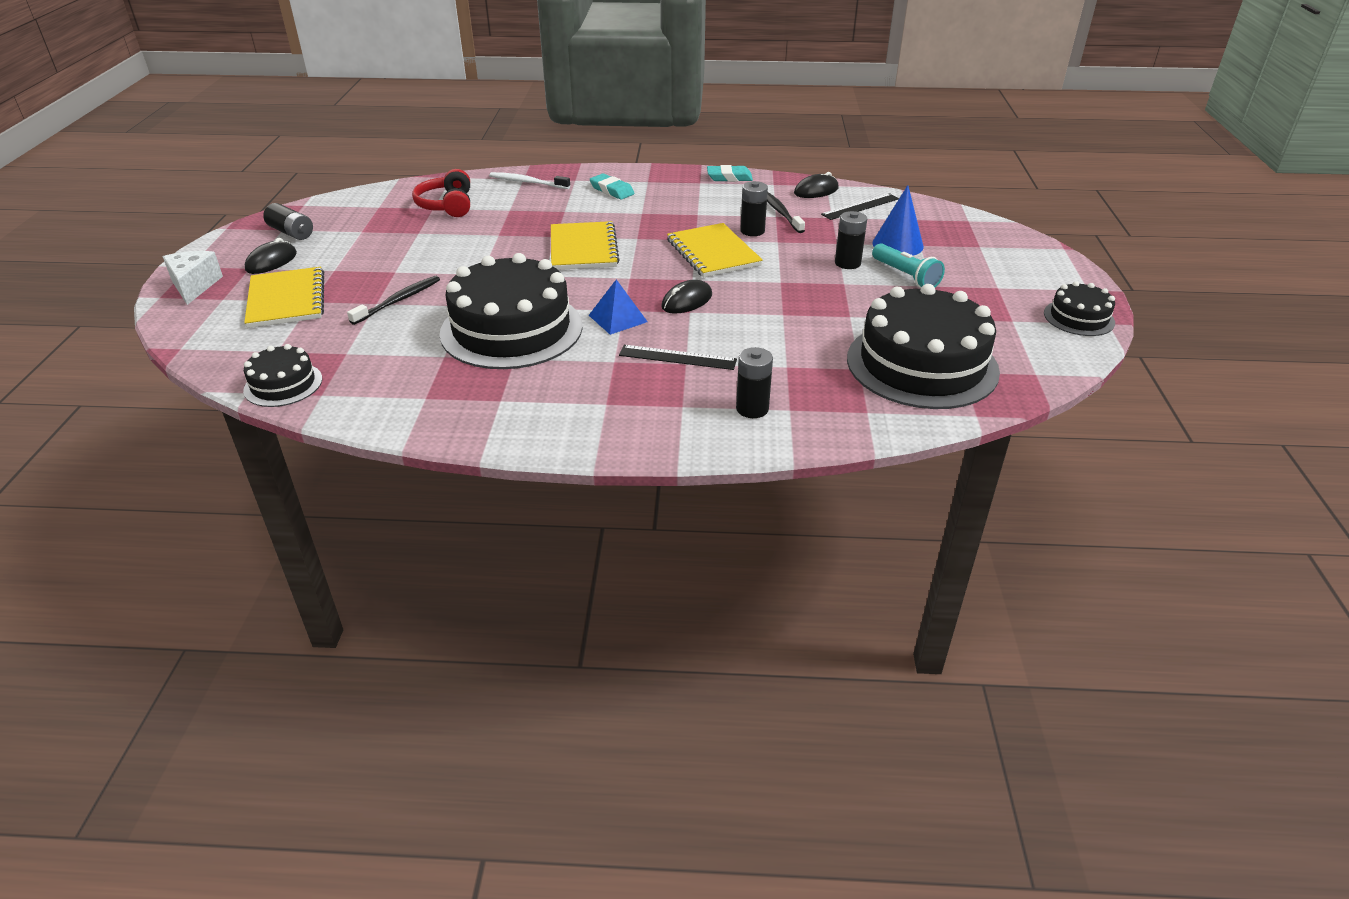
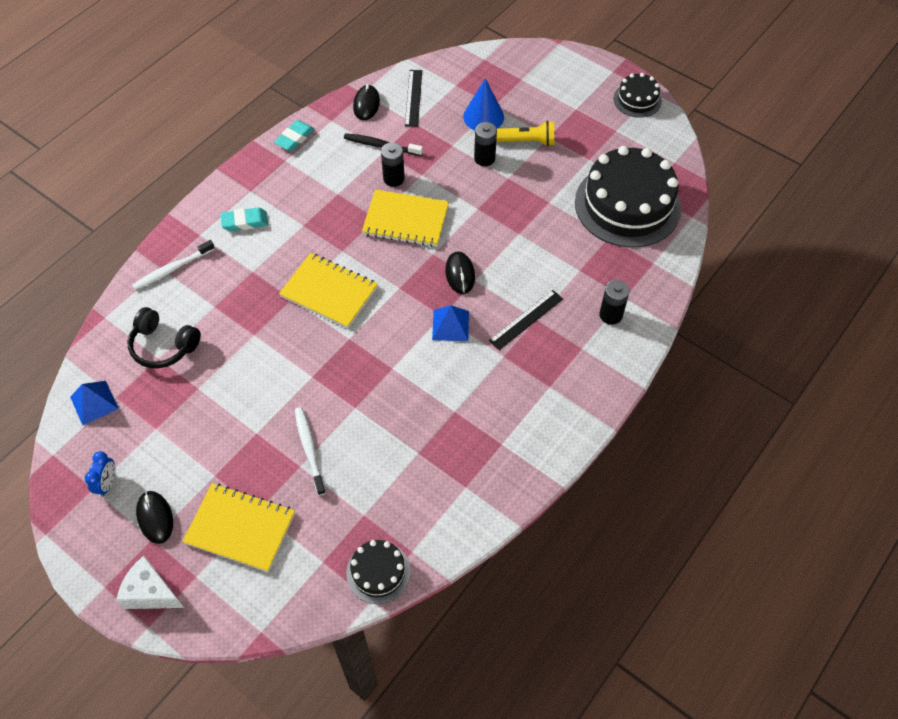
camera: 55 degrees left, 20 degrees up
black battery [263,203,313,240] -> blue clock [85,451,115,497]
black toothbrush [347,276,440,325] -> white toothbrush [295,407,326,496]
red headphones [412,169,470,217] -> black headphones [127,307,201,368]
black cake [440,253,583,369] -> none
turquoise flashlight [872,244,945,288] -> yellow flashlight [496,121,554,146]
none -> blue pyramid [70,381,119,425]

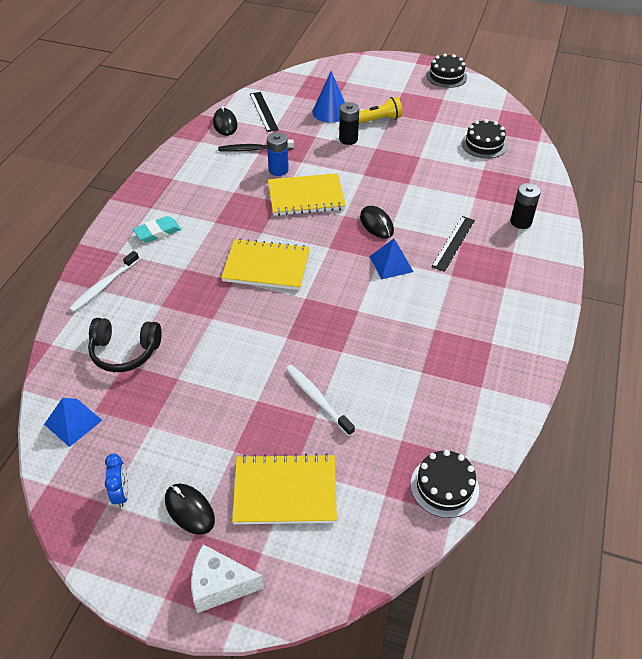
camera: 20 degrees left, 10 degrees down
turquoise eraser [274,120,314,151] -> none
black battery [381,142,405,187] -> blue battery [267,132,289,176]
black cake [575,146,681,247] -> black cake [461,119,507,159], size x0.49

